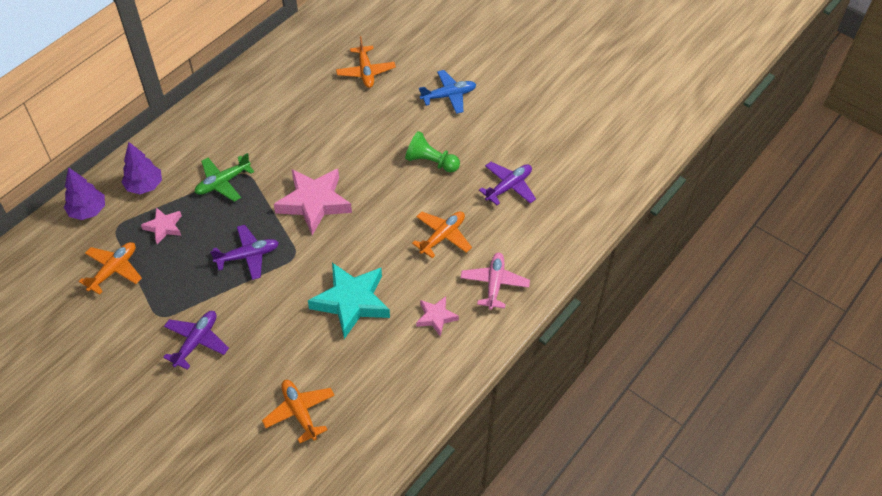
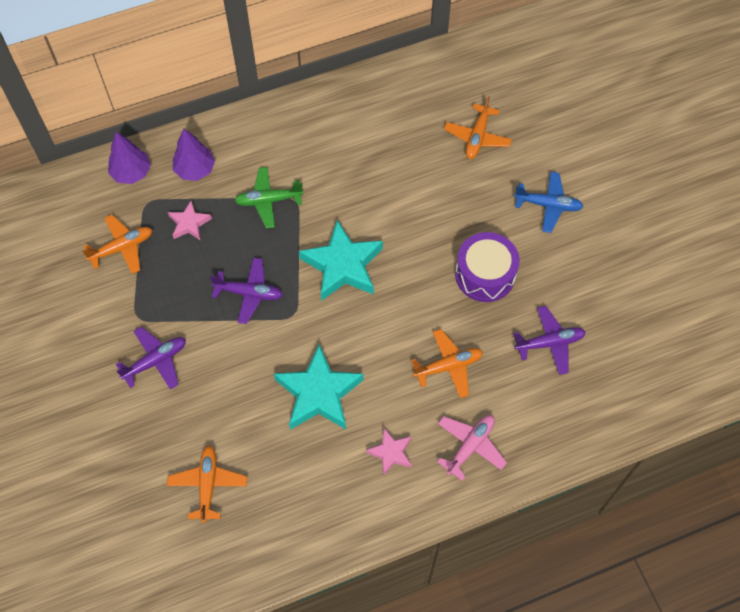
camera: 30 degrees right, 10 degrees up
pink star [274,169,352,235] -> turquoise star [299,220,383,301]
green pawn [405,131,460,172] -> purple drum [455,232,520,302]

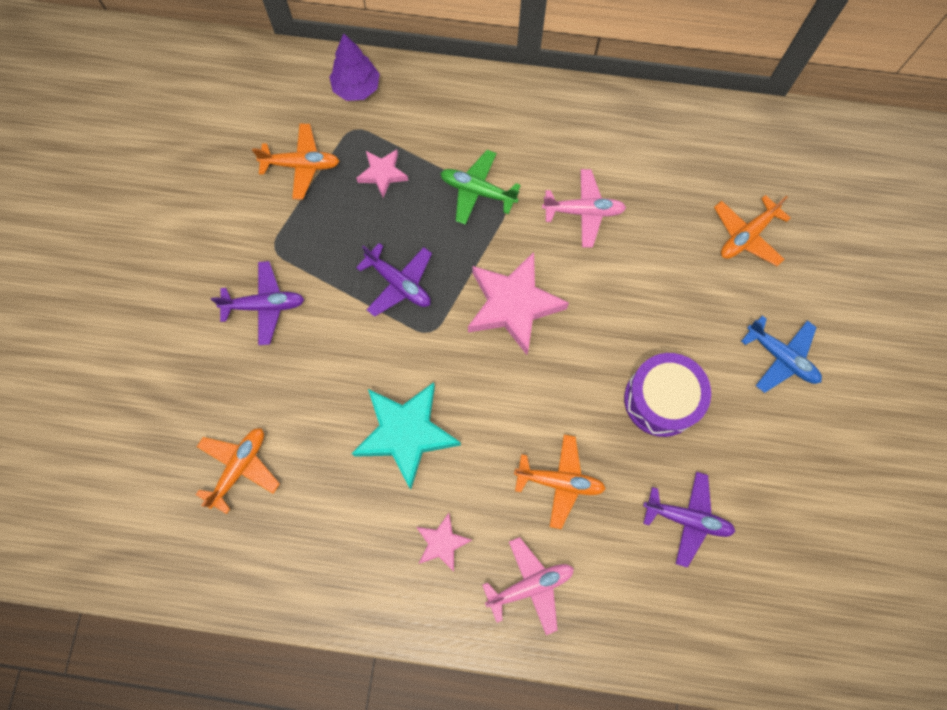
camera: 30 degrees right, 10 degrees up
purple tree [173,129,215,181] -> none
turquoise star [299,220,383,301] -> pink star [468,252,569,355]
none -> pink plane [542,169,626,248]

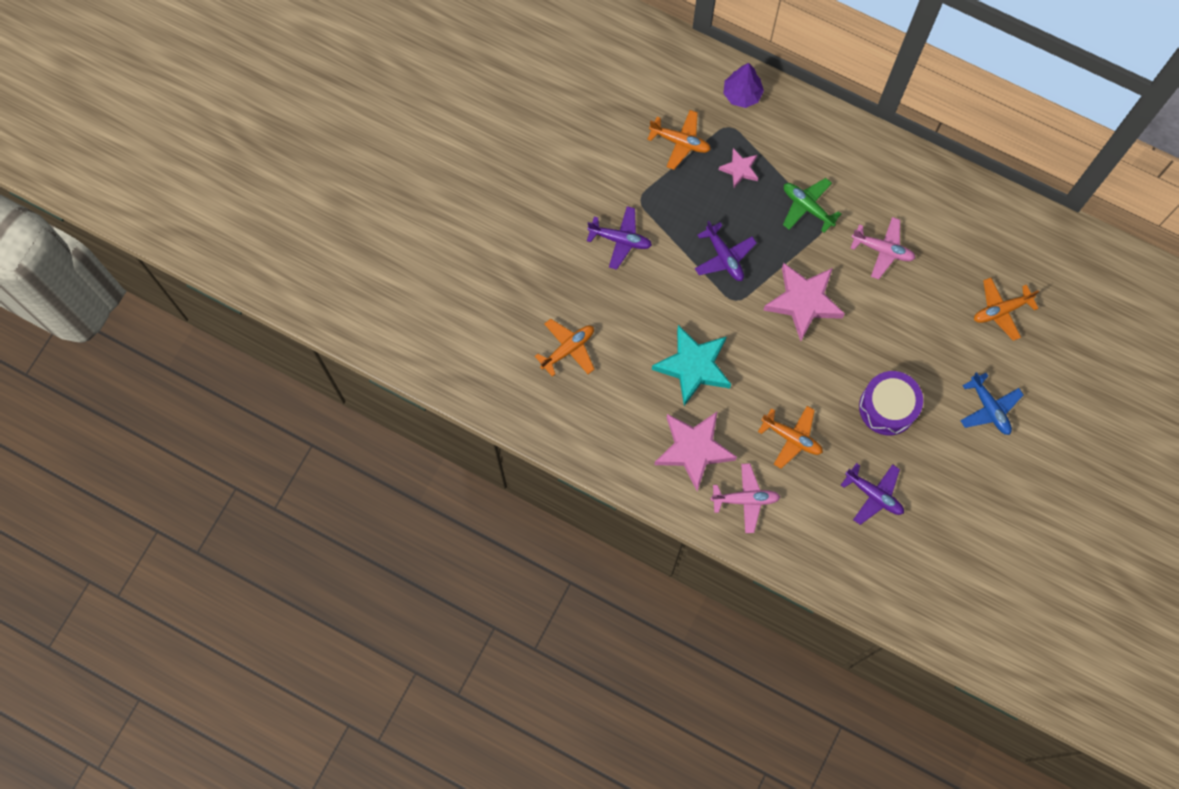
camera: 20 degrees right, 0 degrees up
pink star [416,513,472,572] -> pink star [654,411,737,491], size x1.92

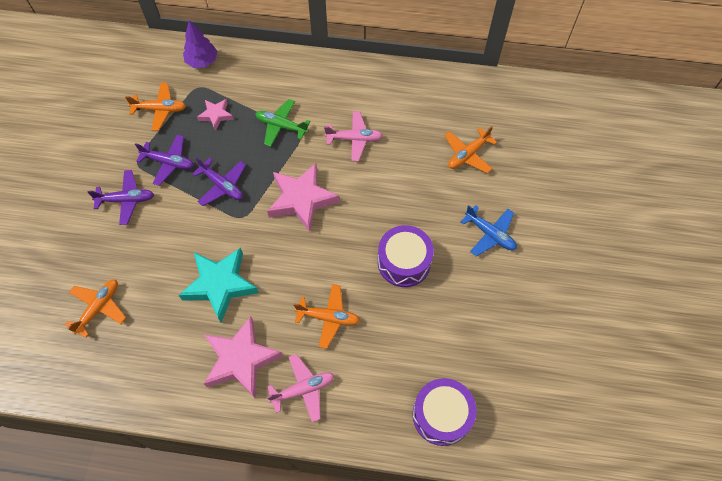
camera: 20 degrees left, 10 degrees down
purple plane [841,463,904,525] -> purple plane moved to [135,135,194,186]
none -> purple drum [413,378,477,446]

